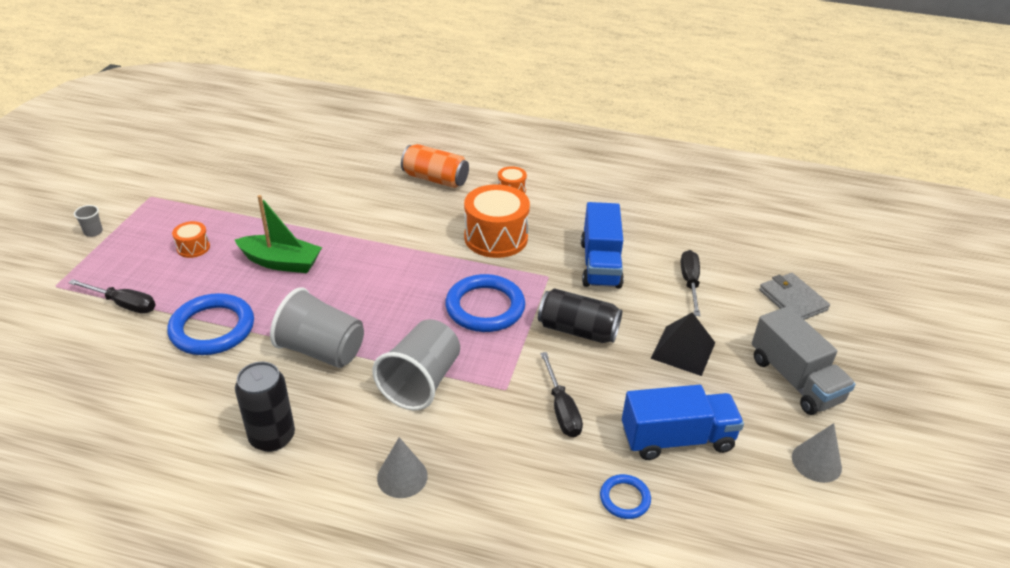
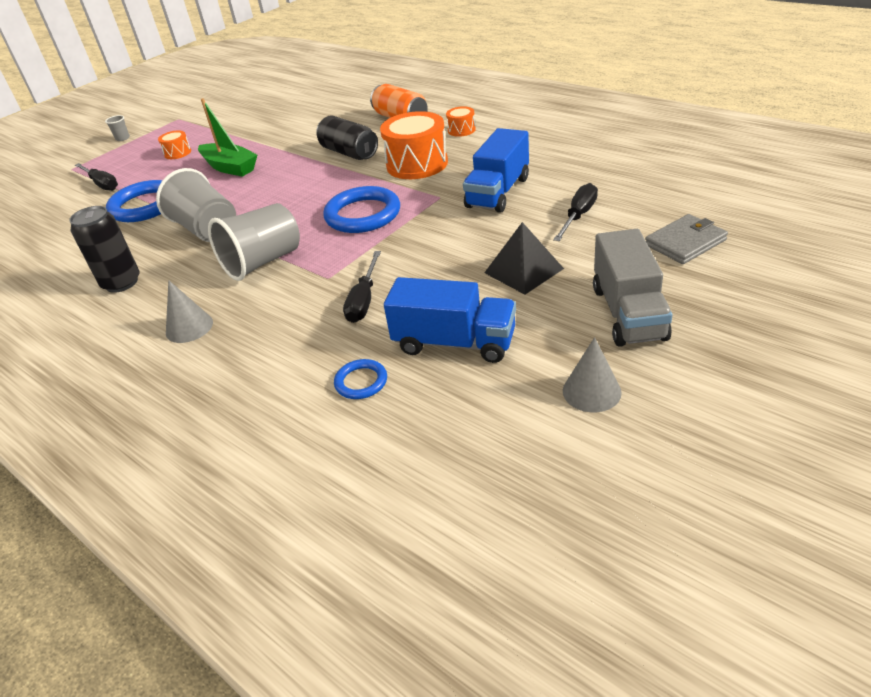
camera: 30 degrees right, 0 degrees up
black can [538,288,622,343] -> black can moved to [316,116,378,160]
grey wallet [759,273,830,320] -> grey wallet turned 60 degrees clockwise [645,214,728,264]

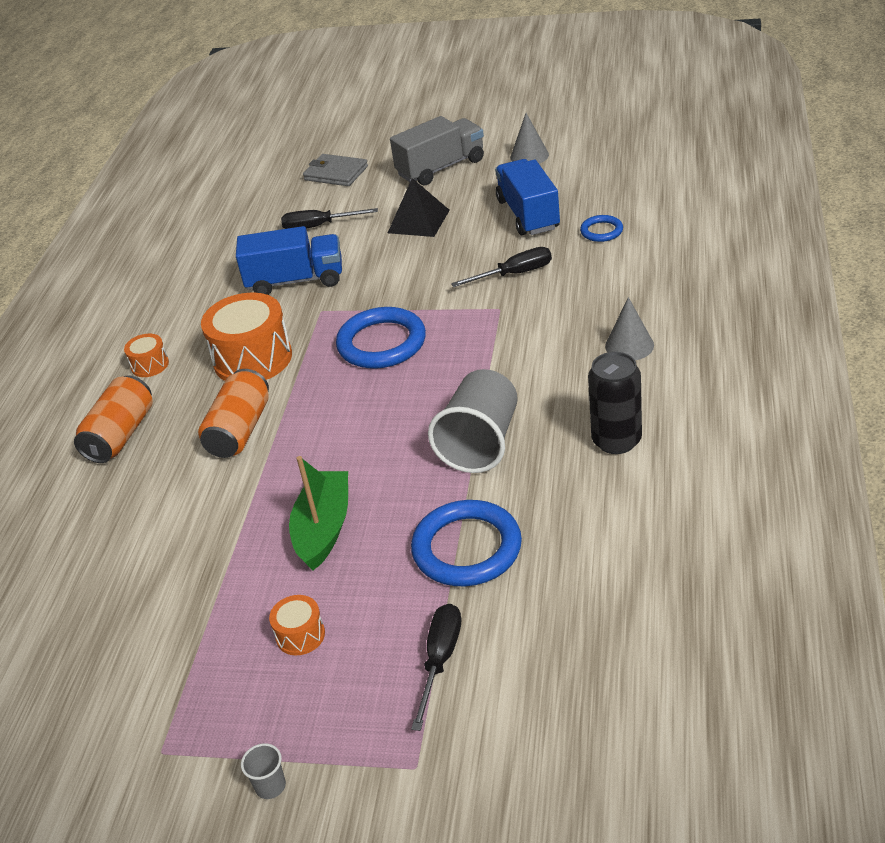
camera: 120 degrees left, 0 degrees up
grey cup [208,203,300,281] -> none
black can [316,116,378,160] -> orange can [198,369,269,458]

